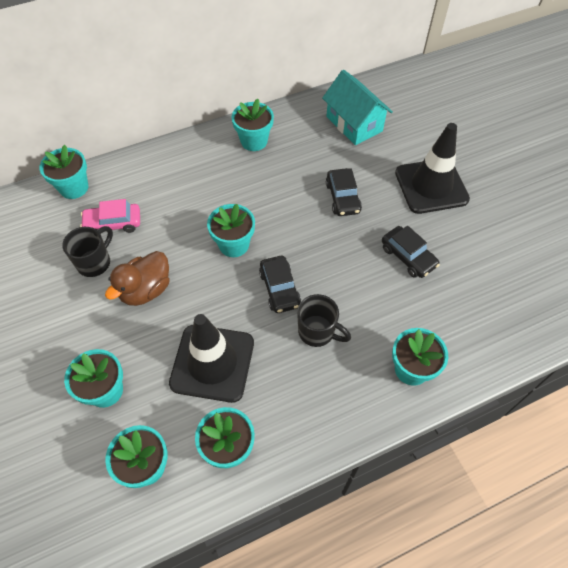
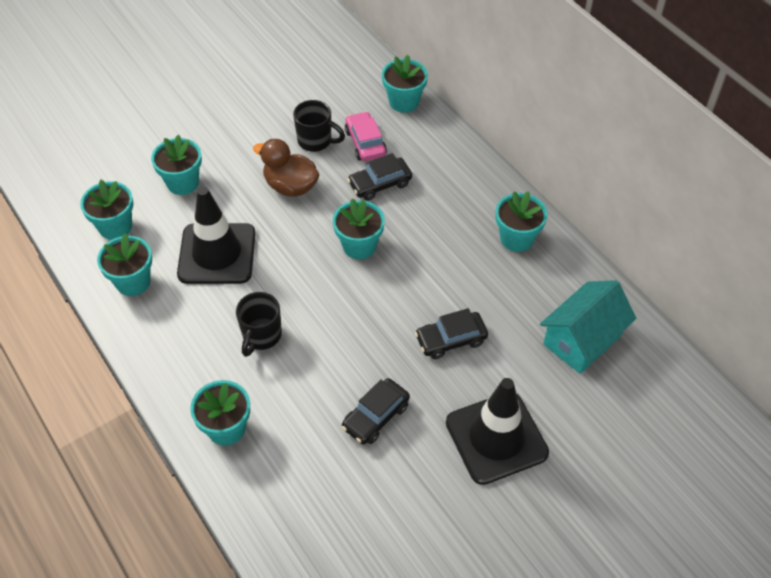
camera: 80 degrees right, 5 degrees down
black car [259,256,301,313] -> black car moved to [347,153,412,201]

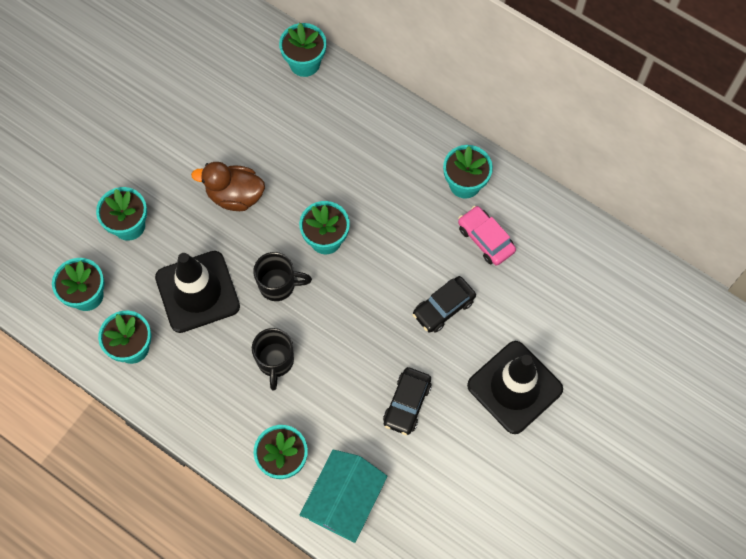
camera: 20 degrees left, 15 degrees up
black mug [293,100,345,152] -> black mug moved to [253,252,312,301]
pink car [345,111,387,161] -> pink car moved to [458,206,516,266]
black car [347,153,412,201] -> none
turquoise house [540,280,636,374] -> turquoise house moved to [300,449,387,543]

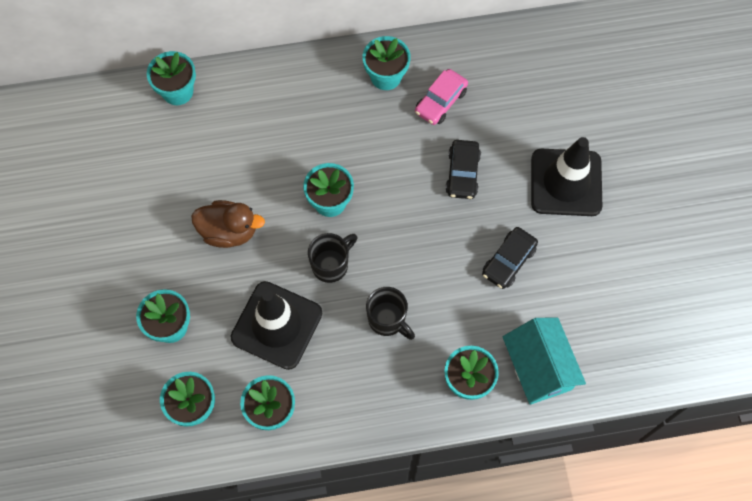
camera: 45 degrees left, 0 degrees up
brown duck [191,162,265,211] -> brown duck turned 135 degrees counterclockwise [191,200,265,248]
black car [383,367,432,435] -> black car turned 60 degrees clockwise [482,227,538,289]
pink car [458,206,516,266] -> pink car turned 60 degrees counterclockwise [415,69,468,125]

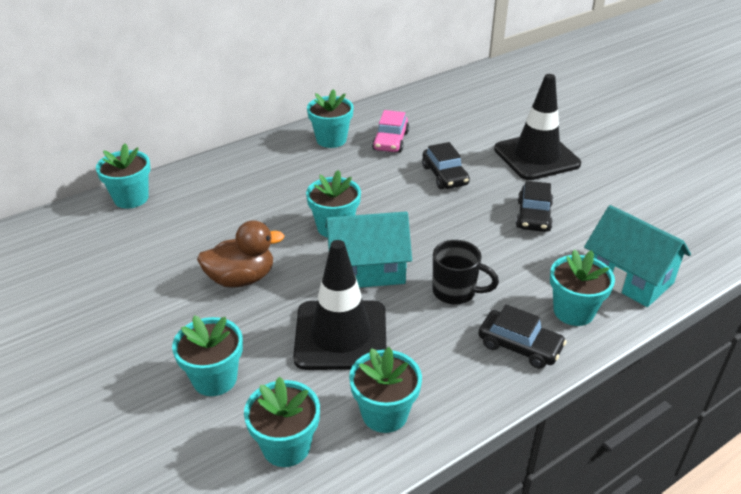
camera: 25 degrees left, 30 degrees down
black mug [308,233,357,283] -> turquoise house [325,212,412,288]
none -> black car [478,304,567,369]

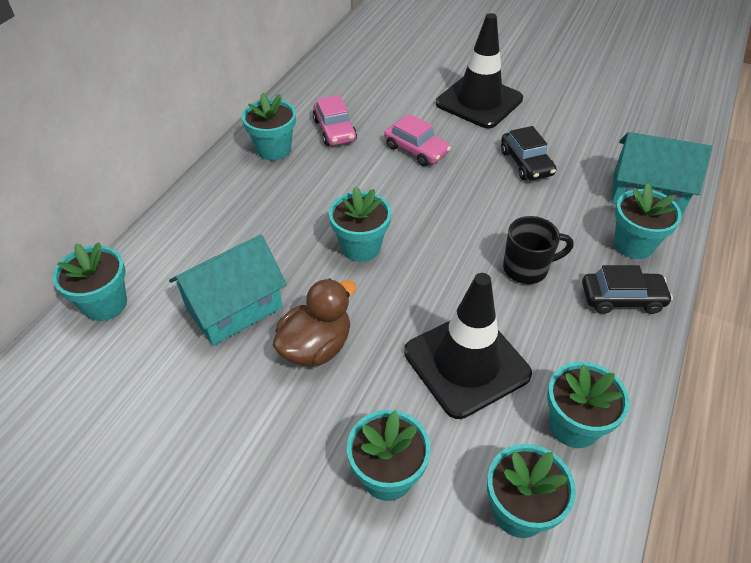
camera: 30 degrees left, 10 degrees up
turquoise house [325,212,412,288] -> turquoise house moved to [169,234,287,346]
black car [422,142,470,189] -> pink car [384,114,451,166]

